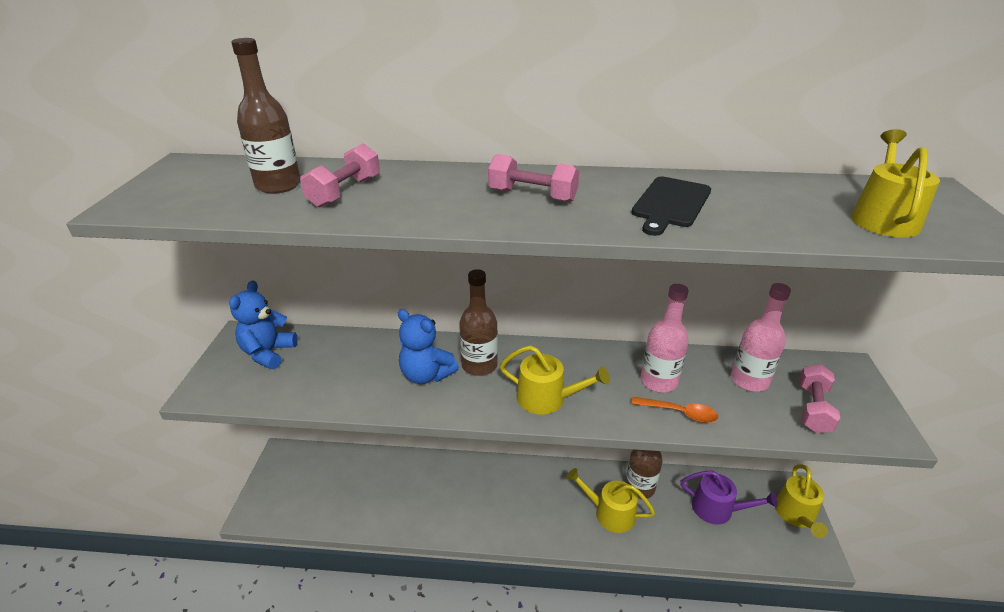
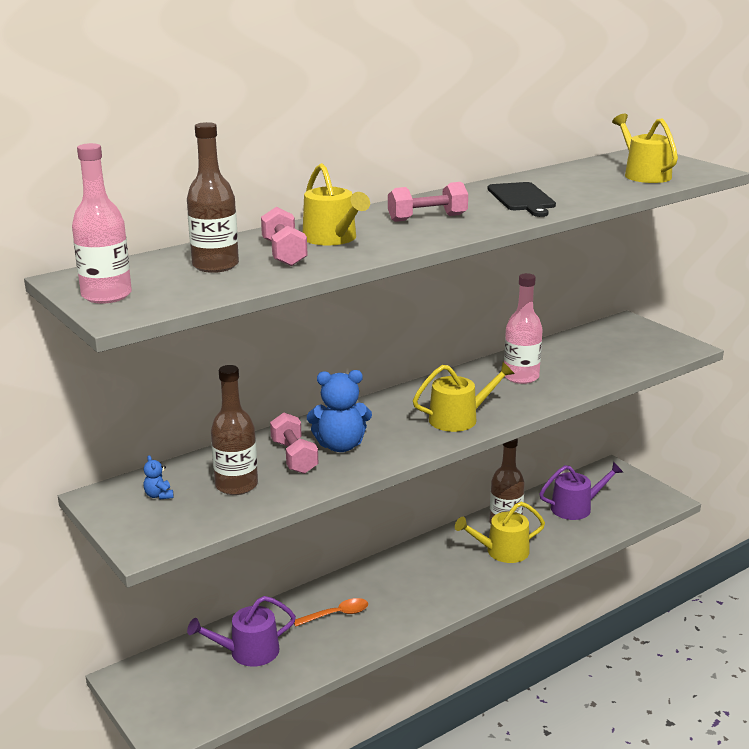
camera: 40 degrees left, 10 degrees down
blue teddy bear [229,280,298,369] -> blue teddy bear [143,455,174,499], size x0.46
brown bottle [459,269,498,376] -> brown bottle moved to [211,365,258,495]
orange spoon [631,397,718,423] -> orange spoon moved to [294,598,368,626]
pink bottle [731,283,791,392] -> pink bottle moved to [72,143,132,304]
yellow watering can [775,464,828,538] -> yellow watering can moved to [303,163,370,245]
pink dumbbell [799,364,840,433] -> pink dumbbell moved to [270,413,318,474]
none -> purple watering can [187,596,296,667]

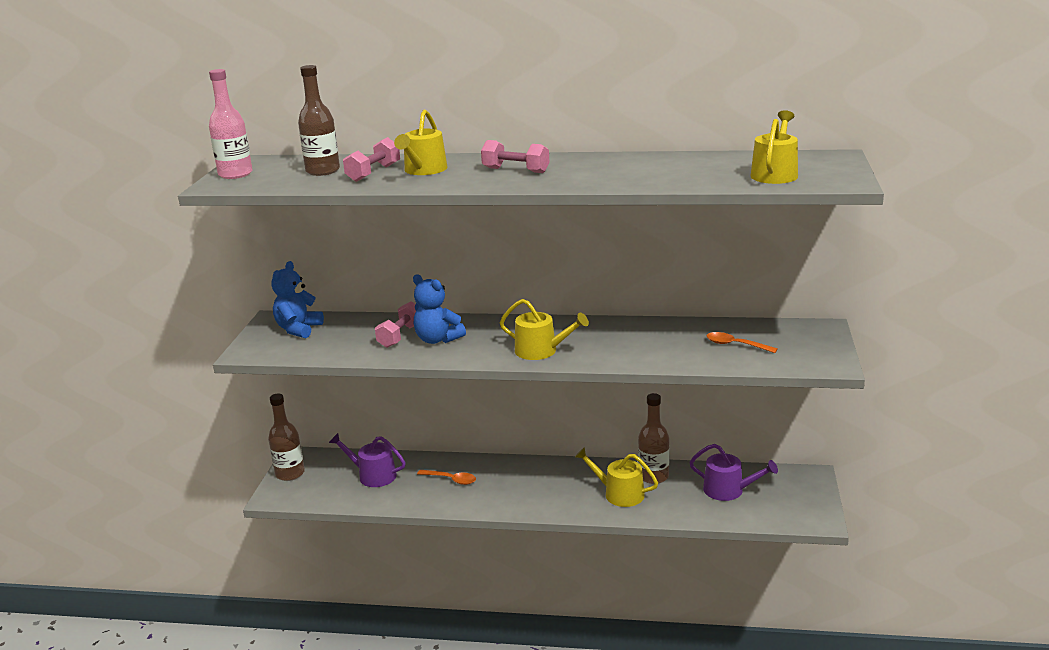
camera: 45 degrees right, 0 degrees up
blue teddy bear [143,455,174,499] -> blue teddy bear [272,261,324,338], size x2.19
brown bottle [211,365,258,495] -> brown bottle moved to [268,394,305,481]
black cutting board [488,182,556,217] -> none
pink bottle [504,273,543,384] -> none
none -> orange spoon [707,332,778,353]

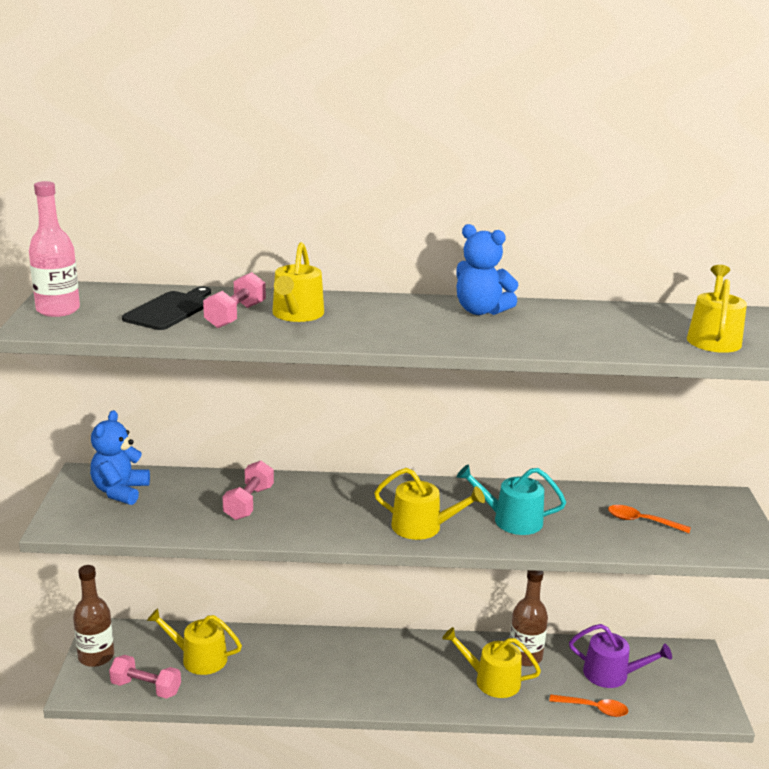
camera: 10 degrees left, 0 degrees up
brown bottle [298,65,340,176] -> black cutting board [122,287,211,330]
purple watering can [329,433,406,487] -> yellow watering can [147,608,242,675]
blue teddy bear [413,274,466,344] -> blue teddy bear moved to [457,224,518,315]
orange spoon [417,470,476,485] -> orange spoon moved to [549,694,629,717]
pink dumbbell [481,140,549,173] -> pink dumbbell moved to [109,655,181,699]
none -> turquoise watering can [457,464,566,535]

